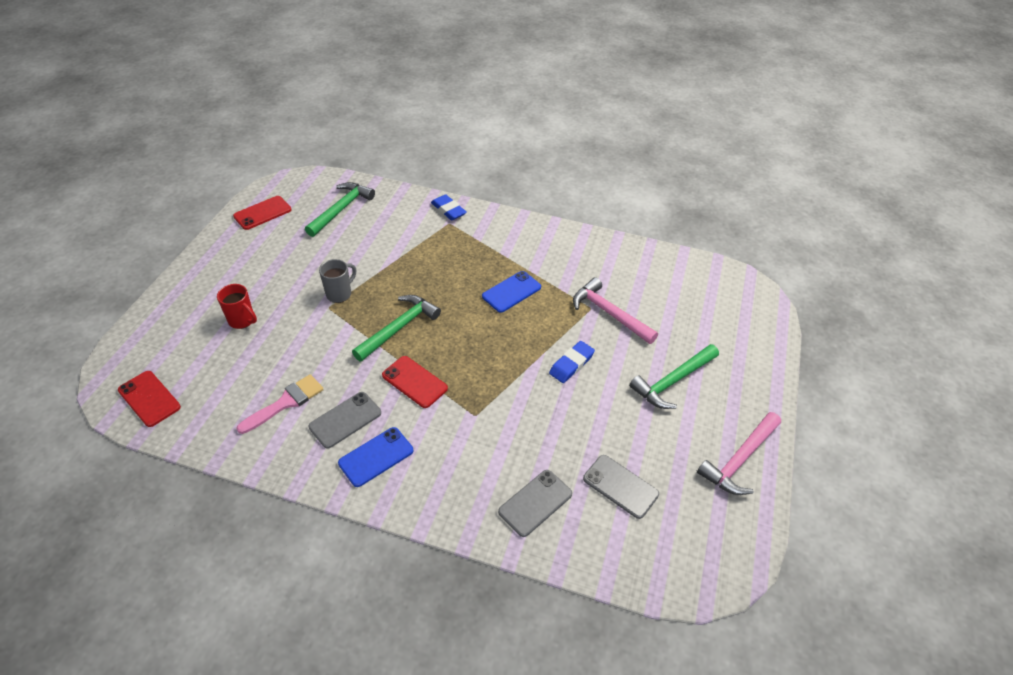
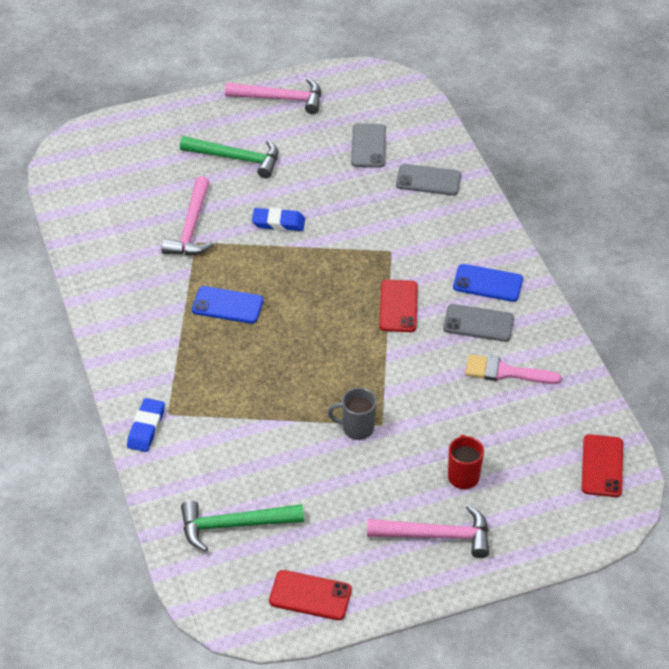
camera: 125 degrees left, 0 degrees up
green hammer [352,295,441,362] -> none
none -> pink hammer [367,505,489,558]

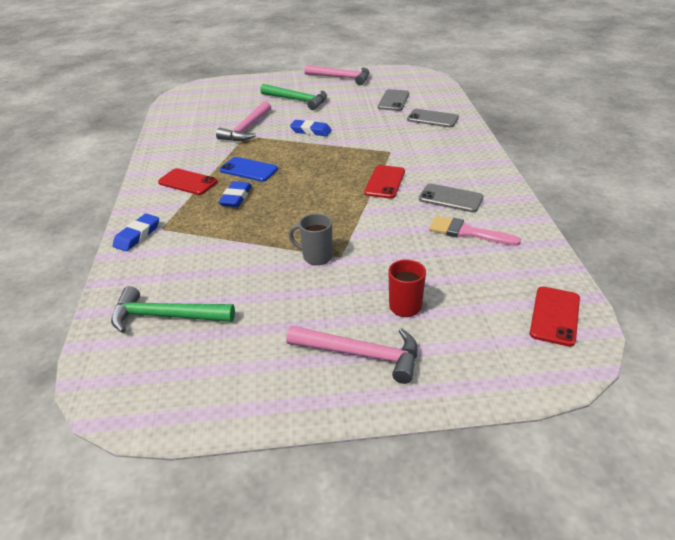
camera: 15 degrees right, 10 degrees down
red phone [269,570,352,620] -> red phone moved to [158,168,218,195]
blue phone [453,264,523,302] -> none
none -> blue eraser [219,181,252,207]

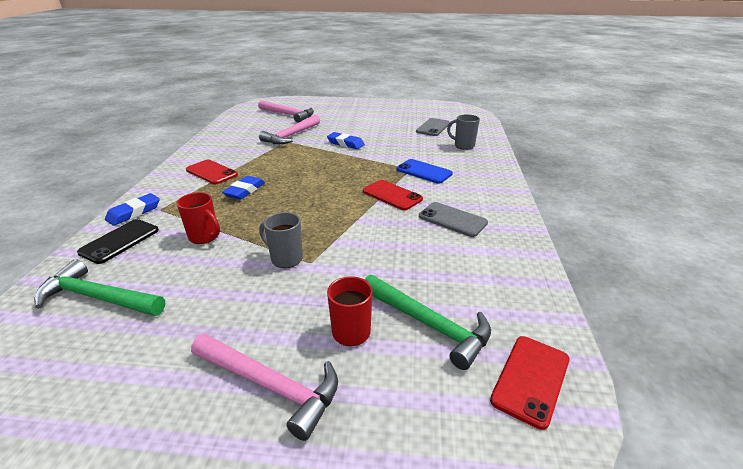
camera: 10 degrees right, 5 degrees down
blue phone [220,157,278,182] -> blue phone moved to [396,159,453,183]
green hammer [260,84,327,110] -> green hammer moved to [365,275,491,370]
pink hammer [304,65,370,85] -> pink hammer moved to [258,100,314,123]
red phone [364,165,405,199] -> red phone turned 75 degrees counterclockwise [363,180,423,210]
grey phone [407,109,459,128] -> grey mug [447,114,480,150]
pink brush [429,216,521,246] -> none
none -> black phone [77,219,159,264]
none -> red mug [177,192,220,244]

